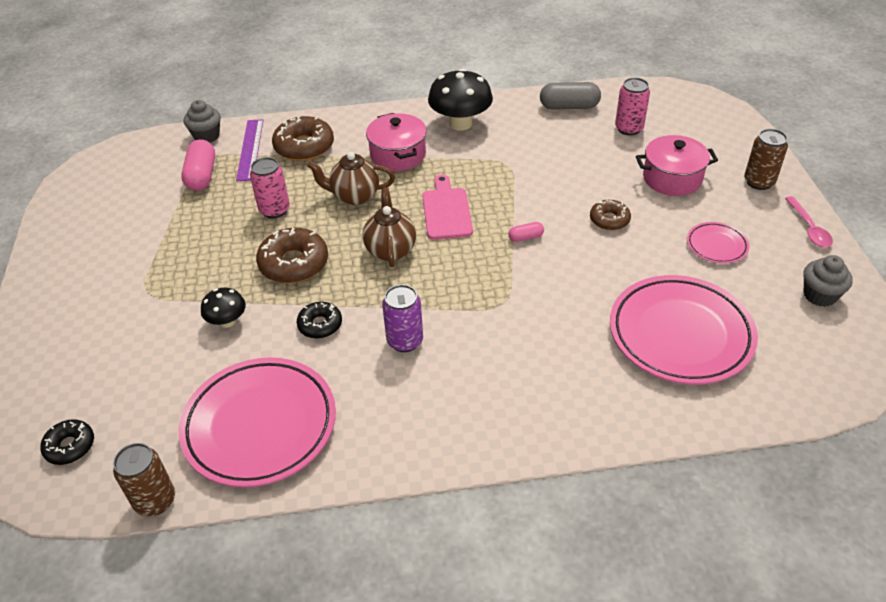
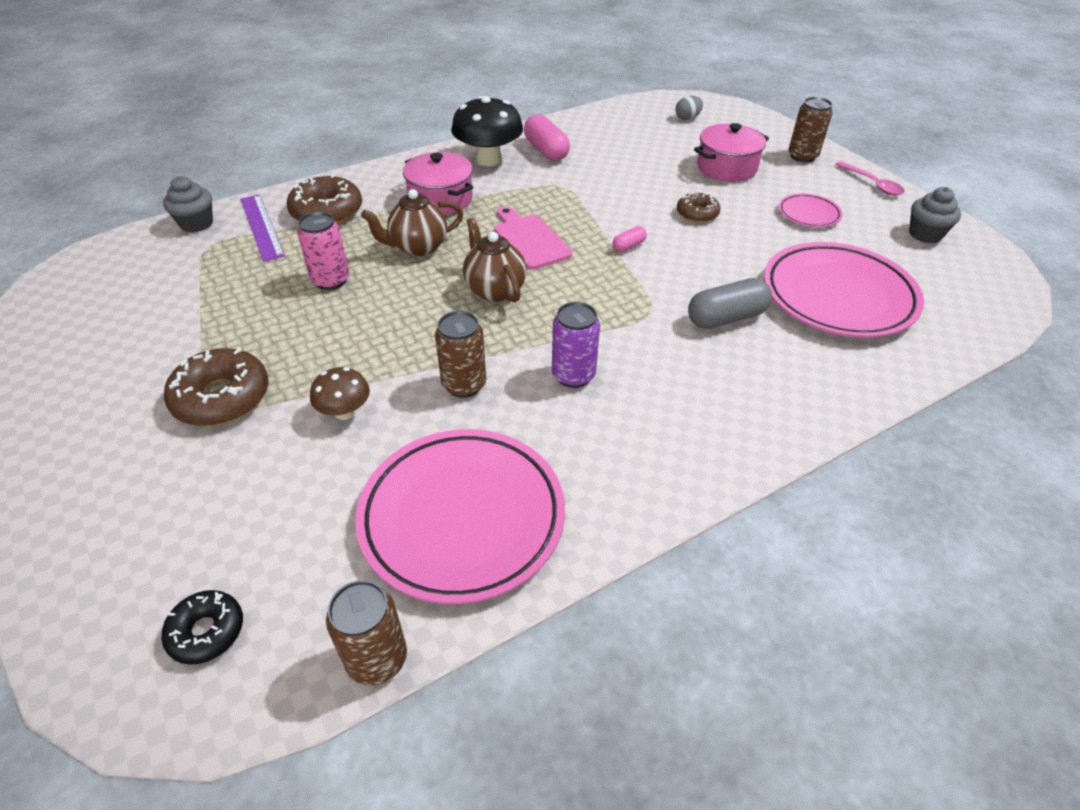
camera: 25 degrees left, 0 degrees up
pink capsule [181,139,215,191] -> pink capsule moved to [524,114,570,161]
black mushroom [201,288,246,328] -> brown mushroom [310,367,370,420]
brown donut [256,228,328,283] -> brown donut moved to [164,348,269,426]
black donut [297,302,342,339] -> brown can [435,311,486,398]
grey capsule [540,82,601,110] -> grey capsule moved to [688,278,772,329]
pink can [615,77,650,135] -> none
none -> grey egg [675,96,703,120]

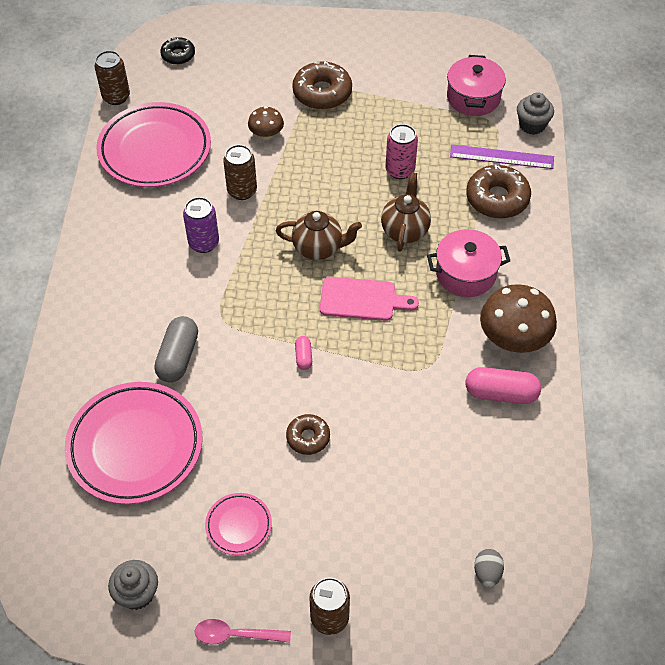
camera: 125 degrees right, 10 degrees up
black mushroom [451,96,523,166] -> brown mushroom [480,284,557,353]
pink pot [694,123,769,182] -> pink pot moved to [447,55,506,116]

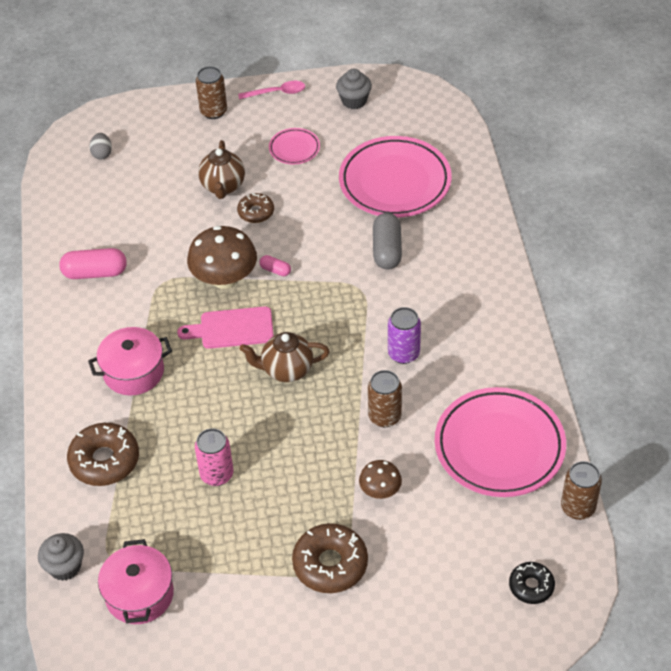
camera: 170 degrees right, 5 degrees down
pink capsule [295,336,312,370] -> pink capsule turned 45 degrees counterclockwise [260,255,291,276]
brown teapot [381,172,431,252] -> brown teapot moved to [198,140,245,199]
purple ruler [450,144,554,169] -> none
brown mushroom [480,284,557,353] -> brown mushroom moved to [187,226,257,289]

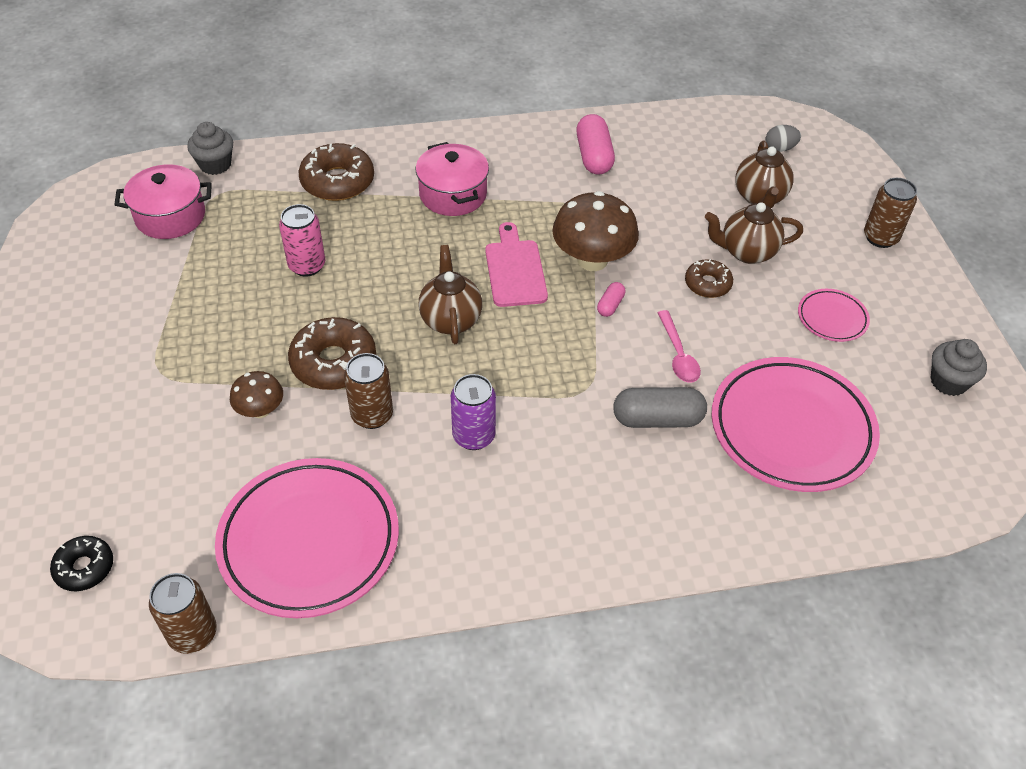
camera: 85 degrees right, 0 degrees up
pink spoon [238,81,305,99] -> pink spoon moved to [657,310,701,383]
brown donut [292,523,368,593] -> brown donut moved to [288,317,376,390]
none -> brown teapot [735,141,794,208]

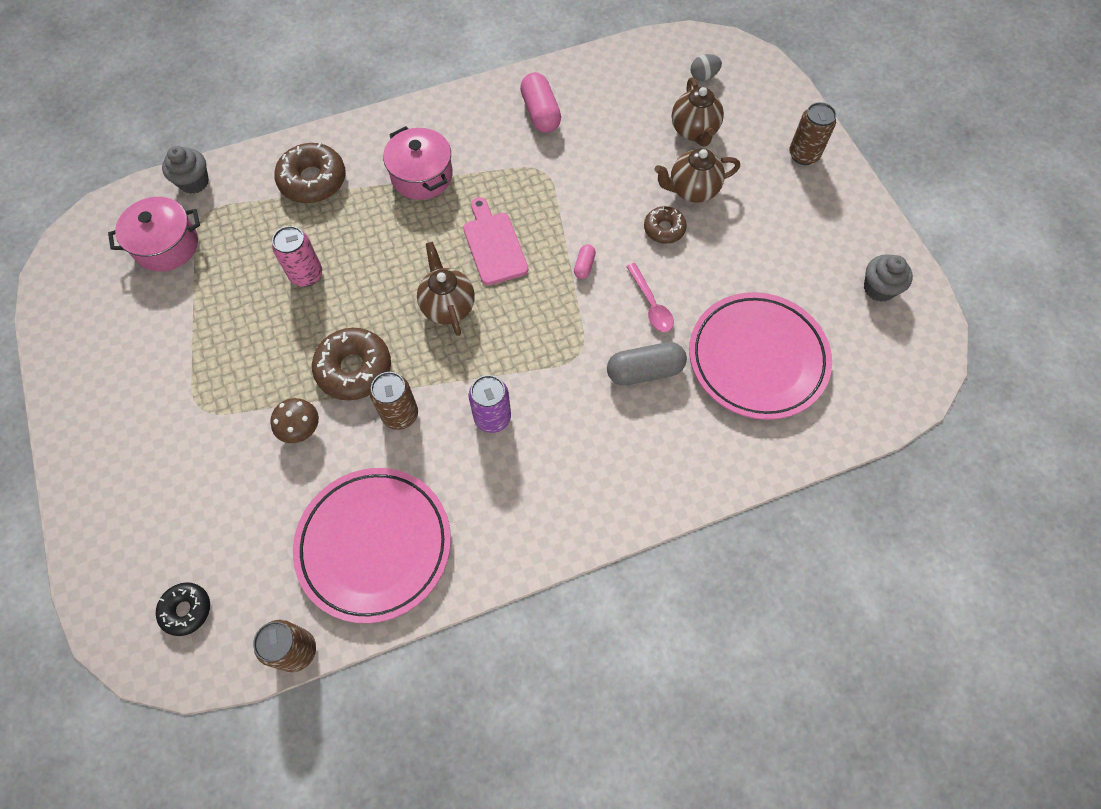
camera: 10 degrees left, 15 degrees up
brown mushroom [552,191,639,271] -> none
pink plate [798,289,870,342] -> none

